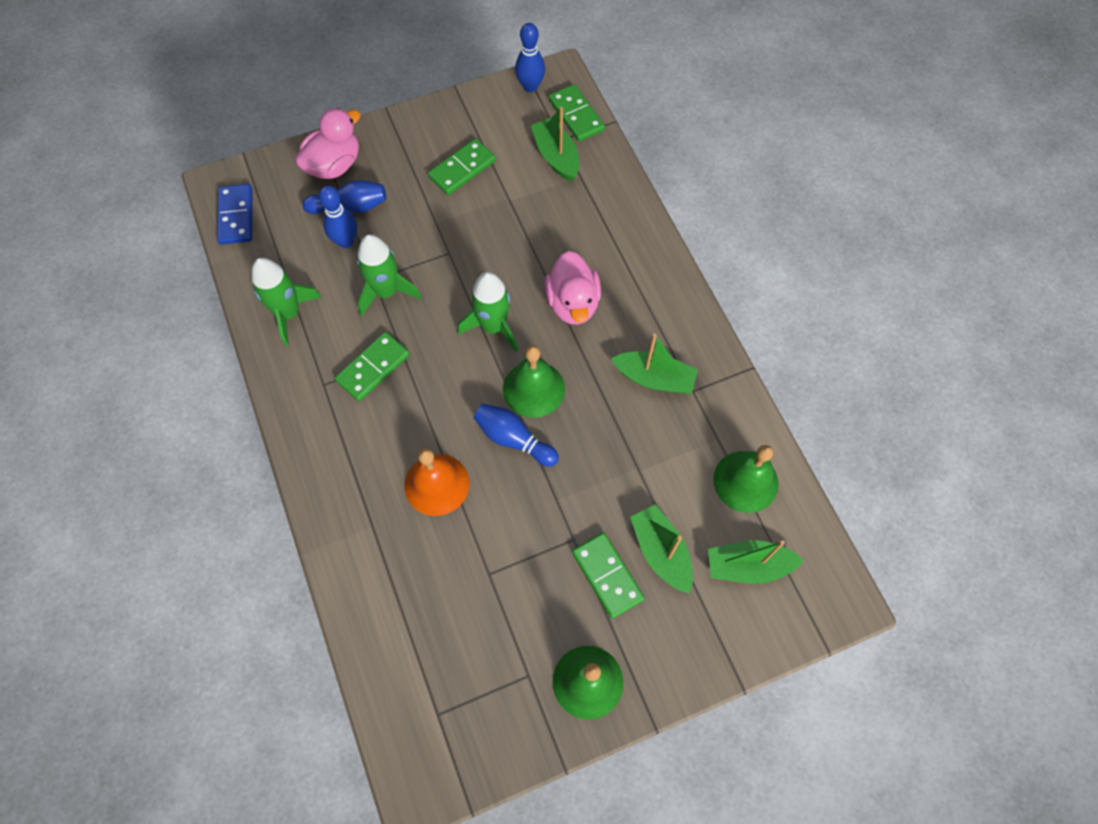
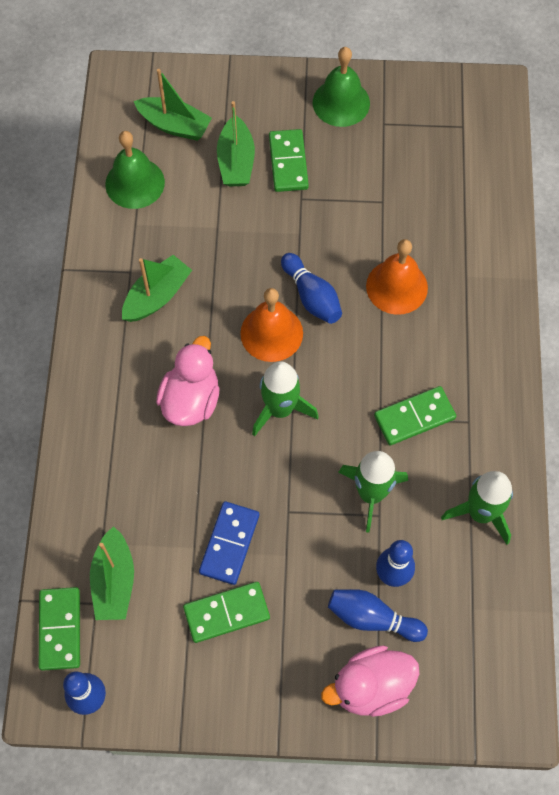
camera: 155 degrees left, 0 degrees up
blue domino [217,184,252,245] -> blue domino moved to [199,501,259,585]
green bell [503,345,565,418] -> orange bell [240,288,303,362]
green boat [611,334,698,394] -> green boat turned 90 degrees clockwise [122,255,192,322]

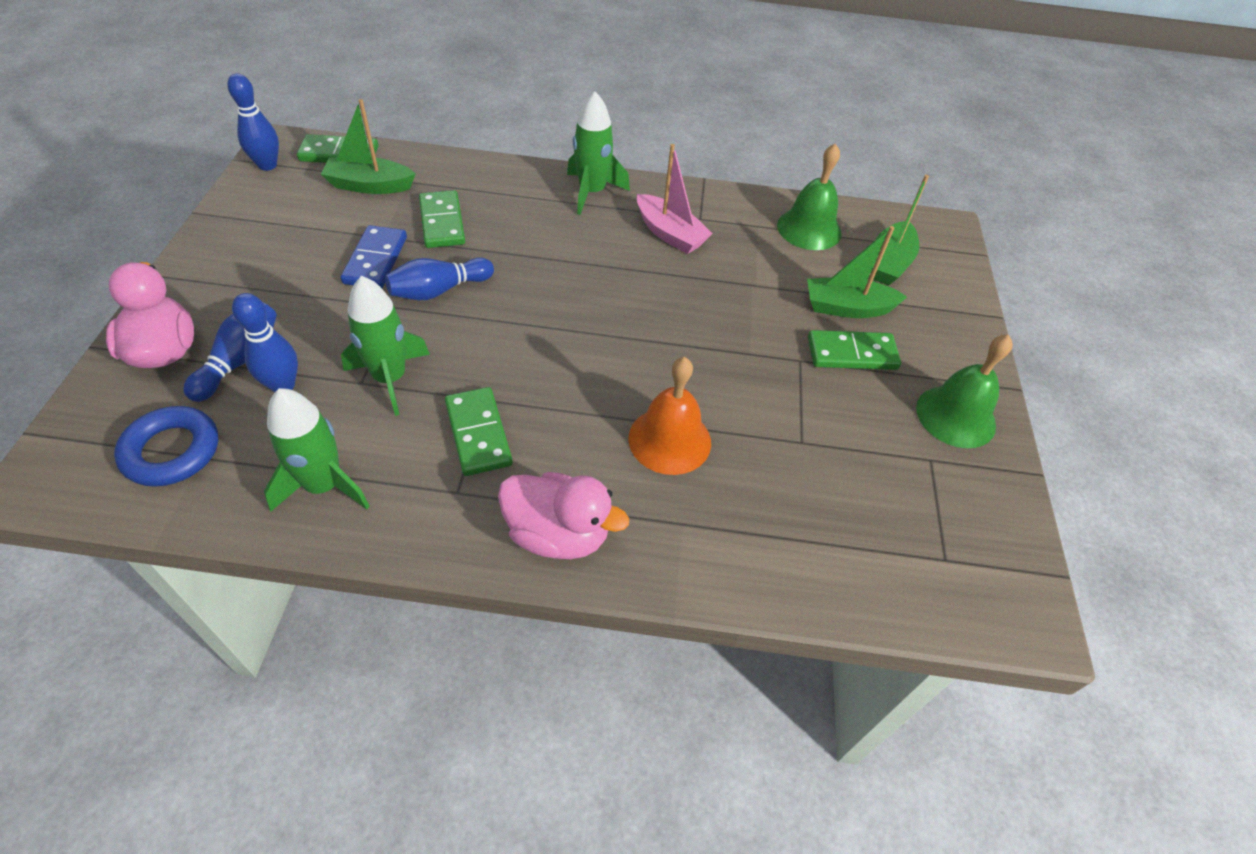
camera: 90 degrees right, 15 degrees down
green boat [122,255,192,322] -> pink boat [637,144,713,254]
pink duck [156,336,220,426] -> pink duck moved to [498,472,629,559]
green domino [183,582,270,643] -> green domino moved to [419,190,465,248]
blue domino [199,501,259,585] -> blue domino turned 75 degrees clockwise [341,225,407,288]
orange bell [240,288,303,362] -> none
green rocket [252,361,319,437] -> green rocket moved to [567,92,630,215]
blue bowling pin [281,253,342,324] -> blue bowling pin moved to [385,257,494,300]
none -> blue ring [114,406,218,487]

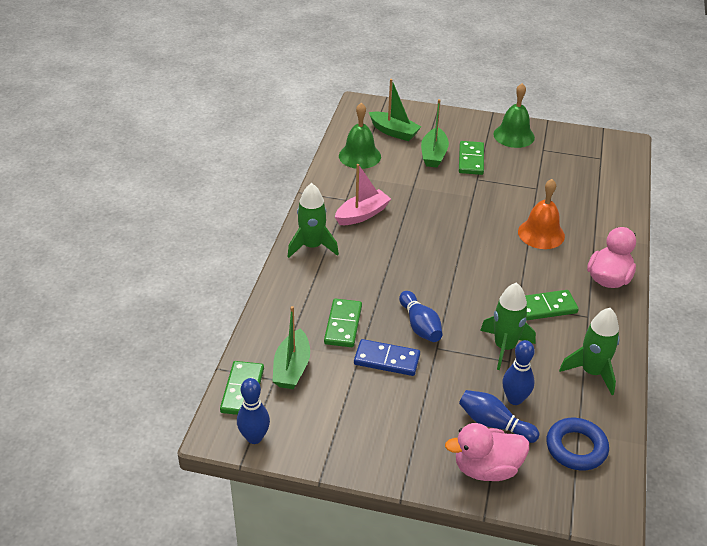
camera: 80 degrees left, 10 degrees down
green domino [419,190,465,248] -> green domino turned 75 degrees counterclockwise [324,299,362,347]

